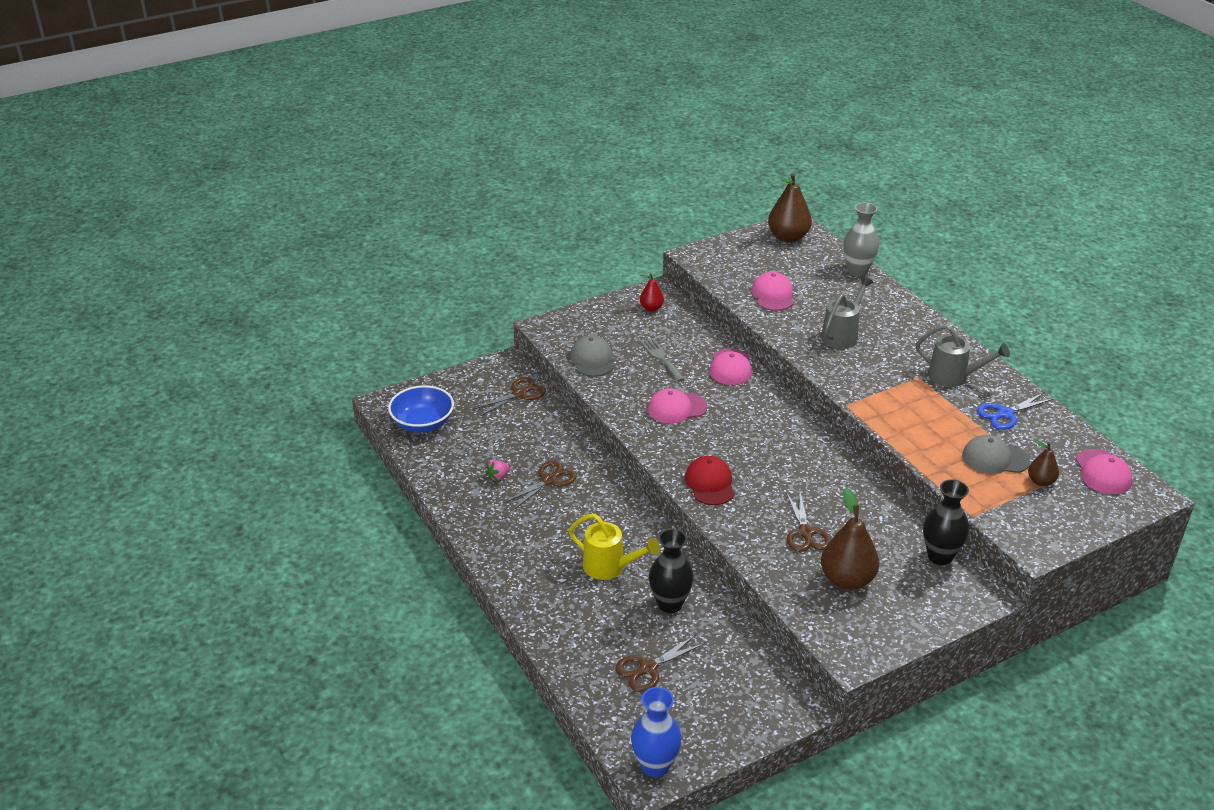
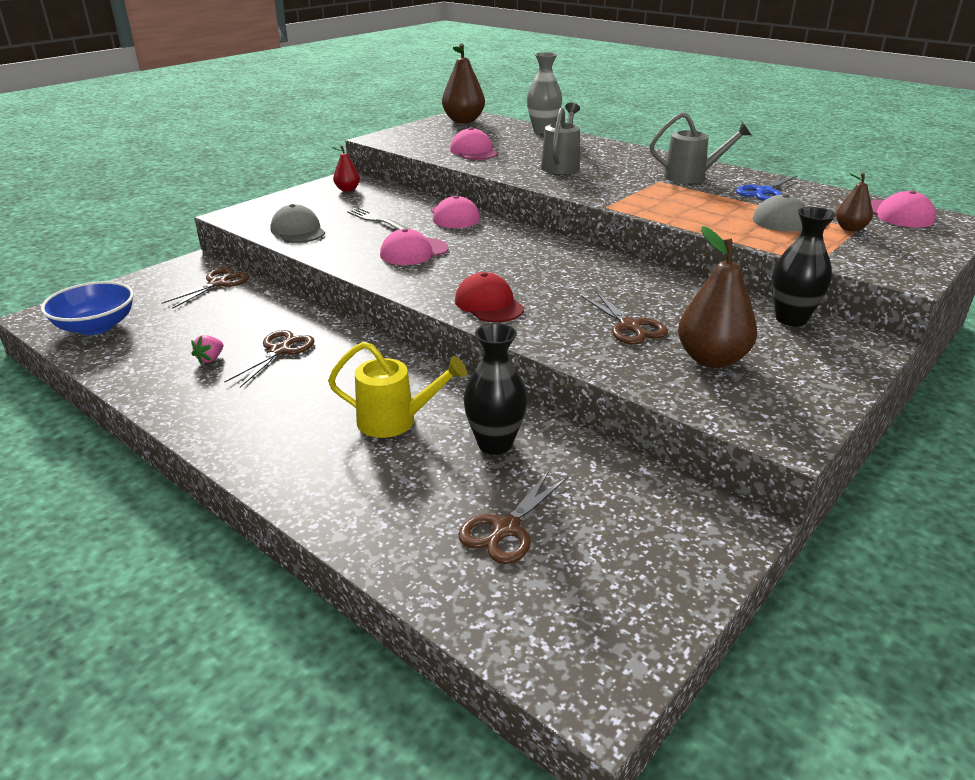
camera: 20 degrees left, 5 degrees down
blue vase [631,687,682,778] -> none

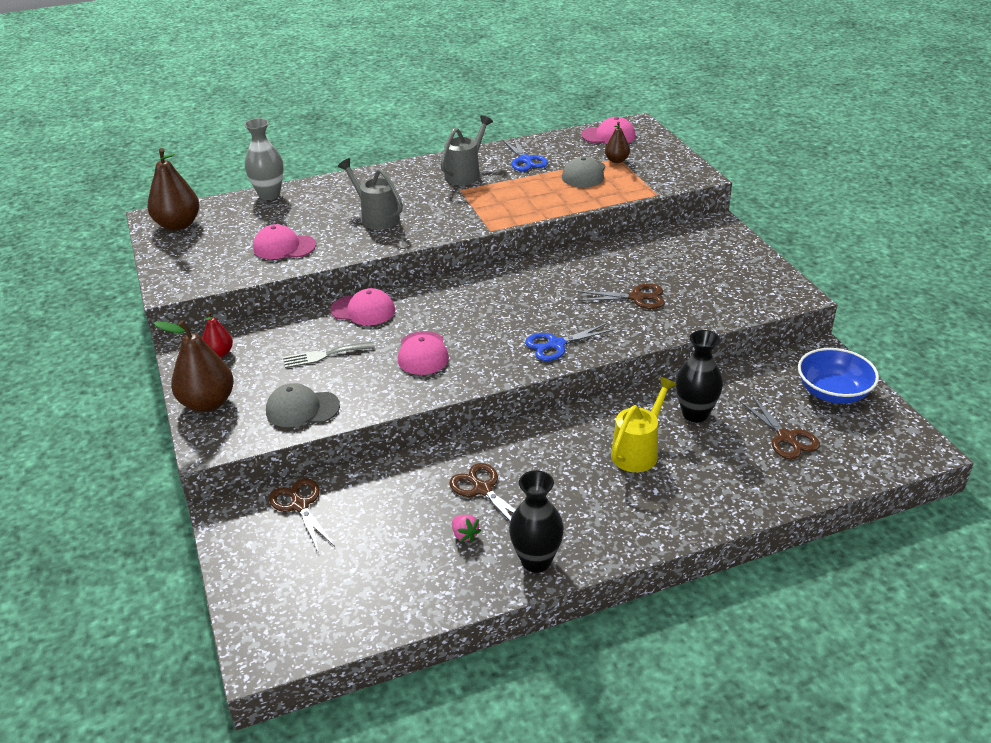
camera: 60 degrees left, 5 degrees up
blue bowl [41,281,134,335] -> blue bowl moved to [798,348,879,404]
red cap [455,272,524,322] -> blue scissors [525,323,615,361]
brown pear [678,226,757,368] -> brown pear moved to [153,320,234,412]
black vase [772,207,836,327] -> black vase moved to [509,470,564,573]

